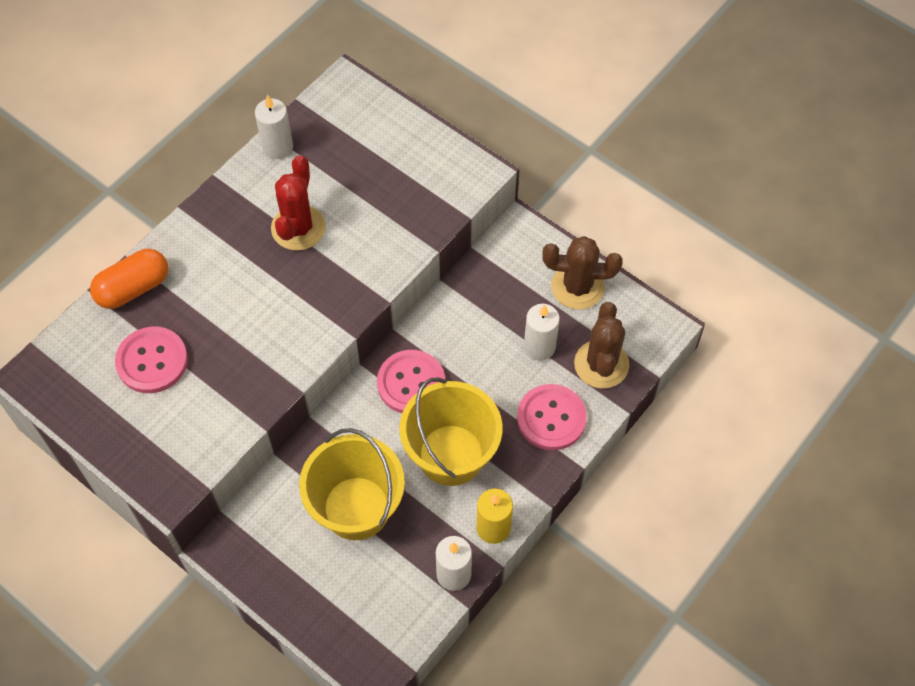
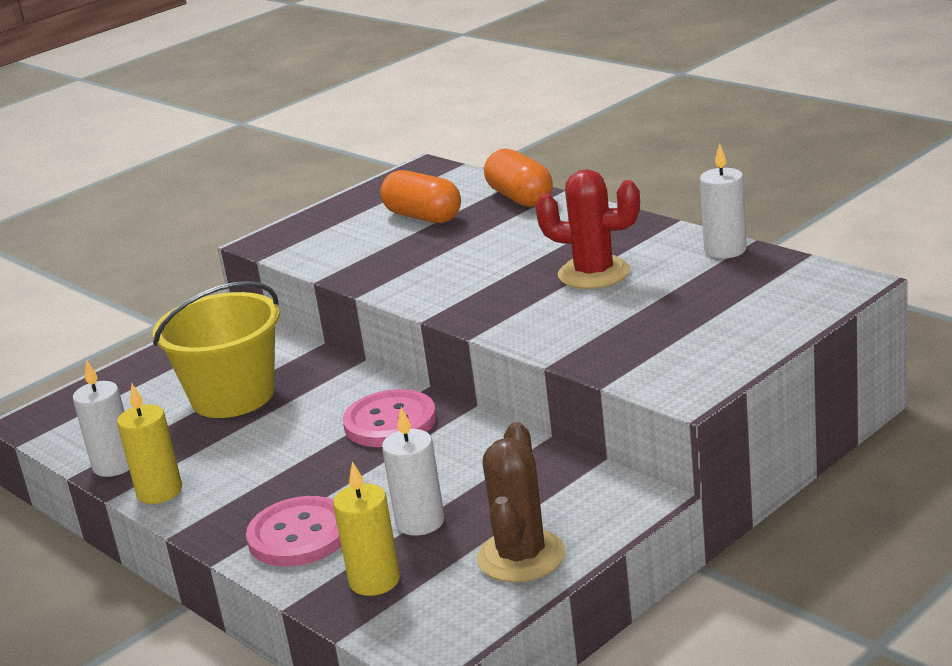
camera: 100 degrees right, 35 degrees down
pink button [115,327,188,393] -> orange capsule [380,170,461,223]
yellow bucket [399,378,502,486] -> none
brown cactus [574,302,629,388] -> yellow candle [333,461,400,596]

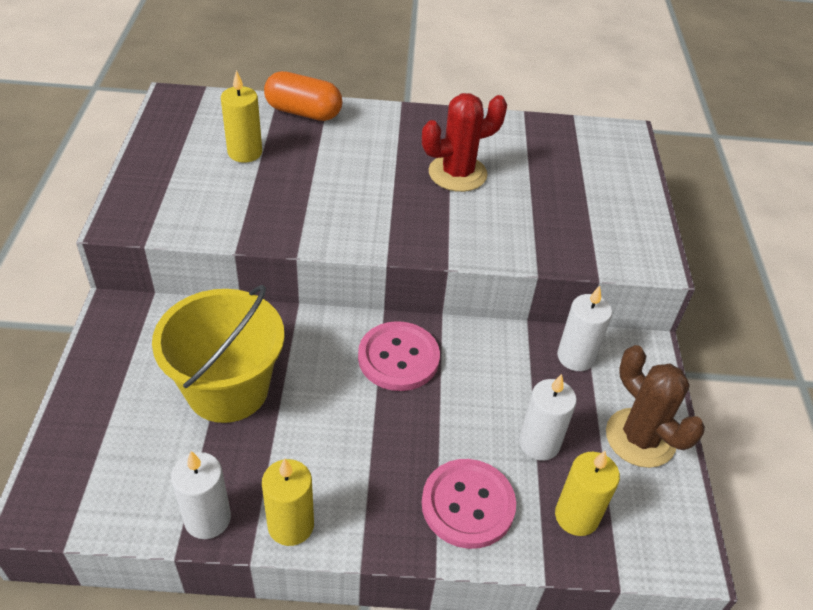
camera: 50 degrees left, 20 degrees up
orange capsule [380,170,461,223] -> yellow candle [221,70,262,163]
white candle [700,144,747,258] -> white candle moved to [557,286,612,371]

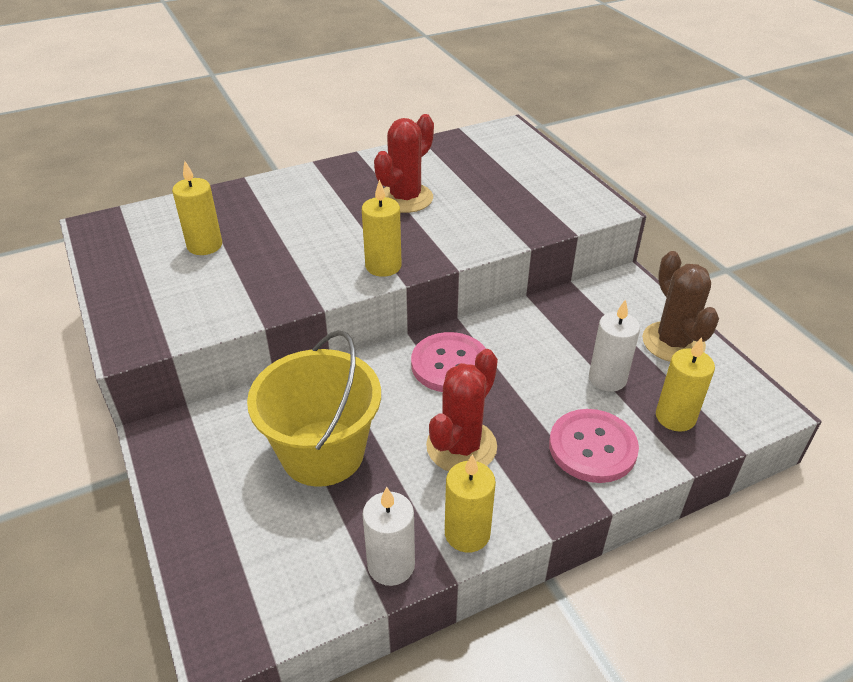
camera: 25 degrees left, 5 degrees down
orange capsule [264,71,342,121] -> none
white candle [557,286,612,371] -> none
brown cactus [606,345,705,468] -> brown cactus turned 45 degrees clockwise [642,251,719,362]
none -> yellow candle [362,179,402,277]
none -> red cactus [426,349,498,471]

